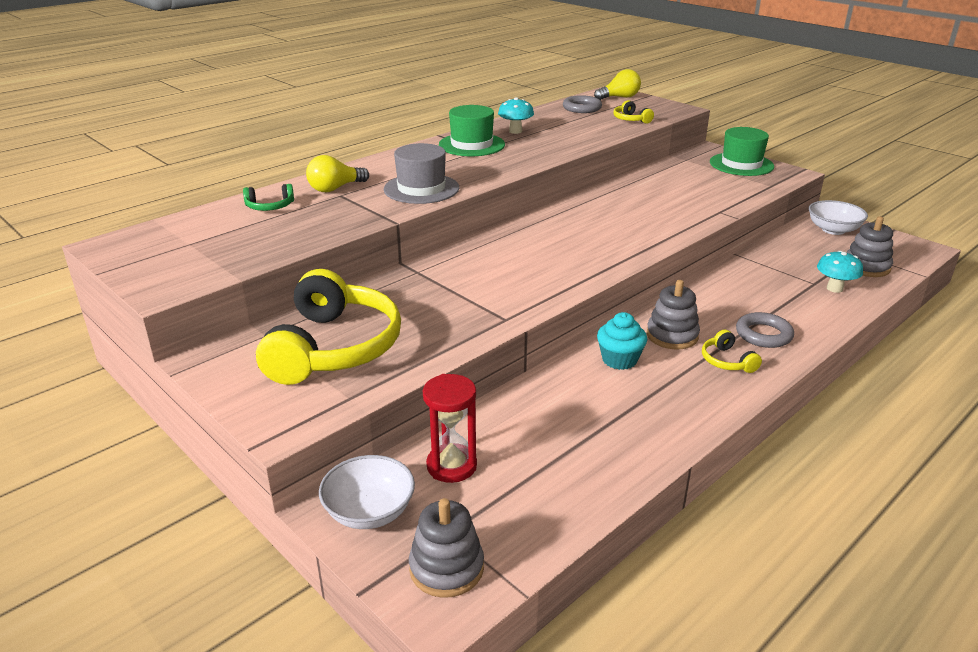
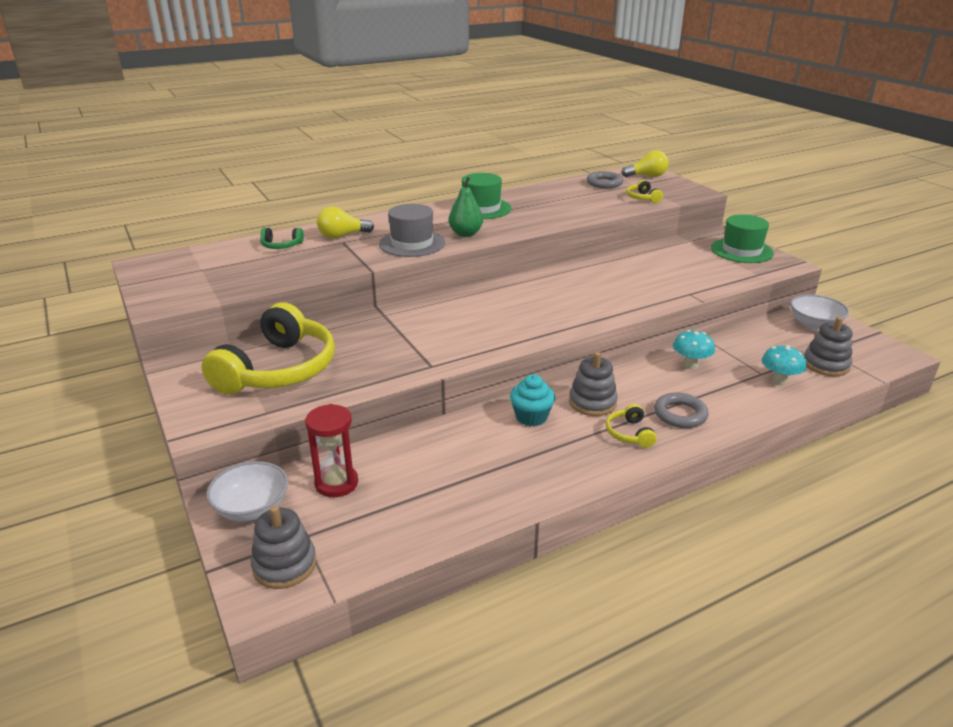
camera: 15 degrees right, 0 degrees up
turquoise mushroom [498,97,534,134] -> turquoise mushroom moved to [673,330,715,370]
none -> green pear [449,177,483,237]

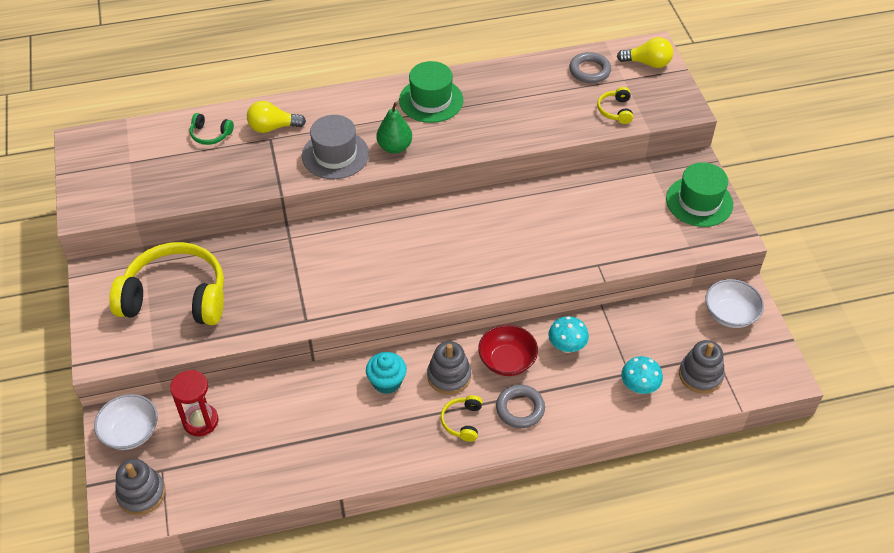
camera: 15 degrees right, 20 degrees up
yellow headphones [202,302,335,395] -> yellow headphones turned 120 degrees counterclockwise [109,242,224,325]
none -> red bowl [478,325,538,376]

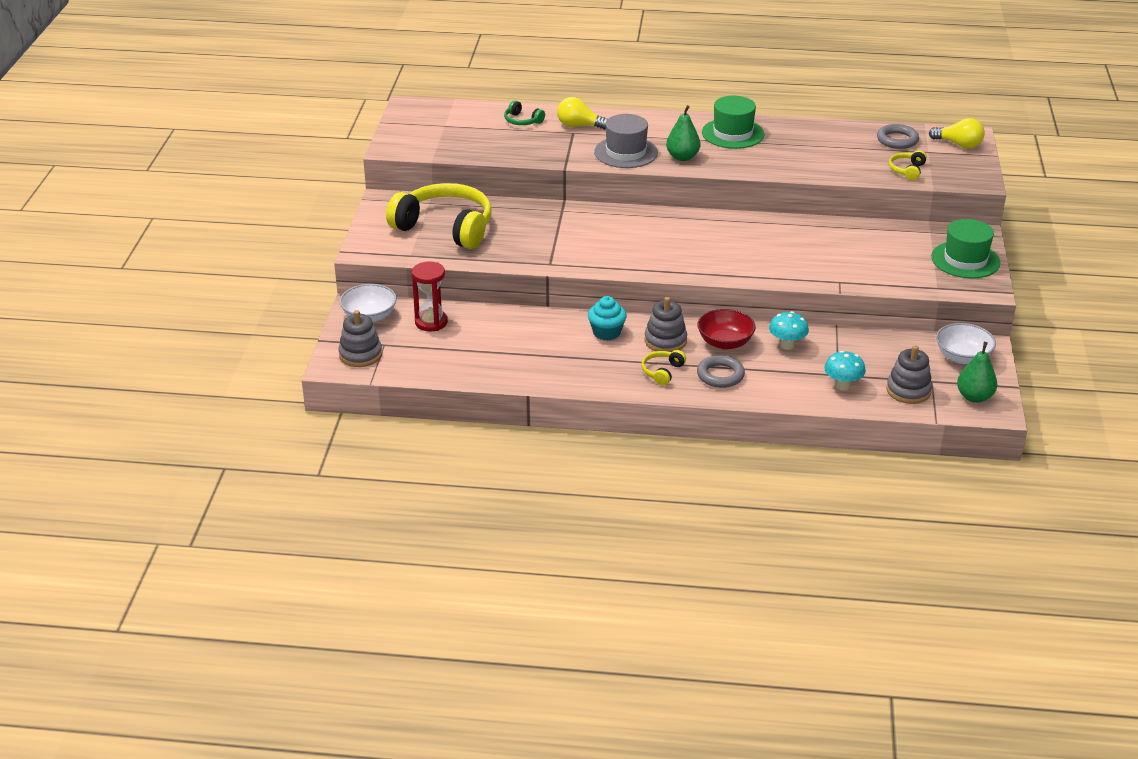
camera: 20 degrees right, 15 degrees down
none -> green pear [957,342,997,403]

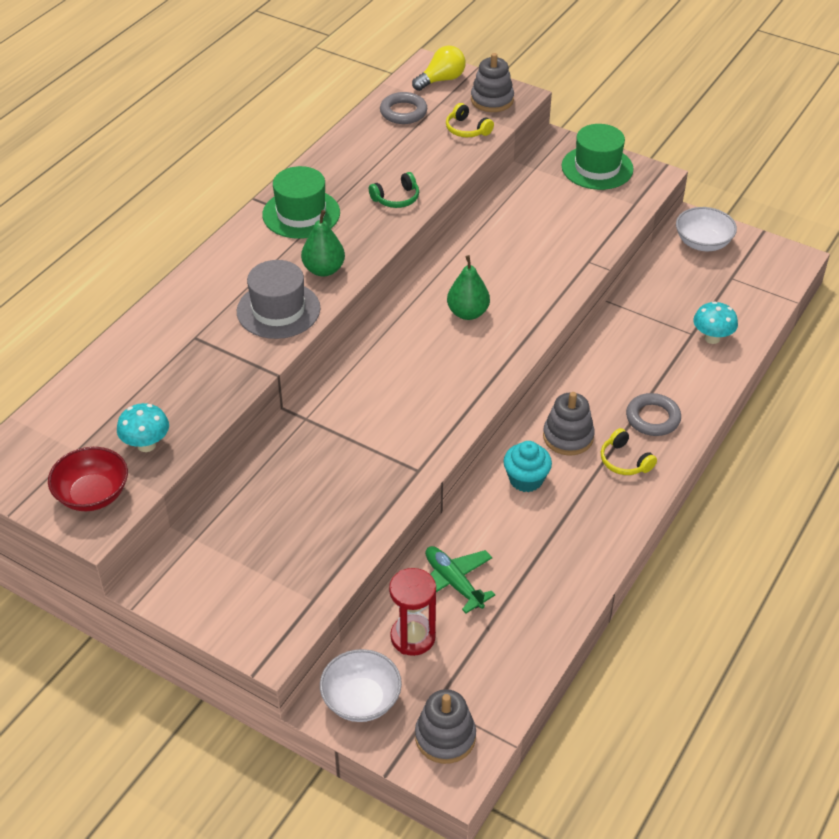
camera: 65 degrees left, 10 degrees up
yellow headphones [386,183,492,249] -> none
green headphones [504,100,545,125] -> green headphones moved to [369,172,419,208]
yellow light bulb [557,97,608,130] -> none
red bowl [697,309,756,350] -> red bowl moved to [48,447,128,511]
turquoise mushroom [769,311,809,350] -> turquoise mushroom moved to [117,403,169,452]
grey stacking toy [886,345,932,404] -> grey stacking toy moved to [471,53,514,112]
green pear [957,342,997,403] -> green pear moved to [447,255,490,320]
none -> green plane [425,546,495,613]

